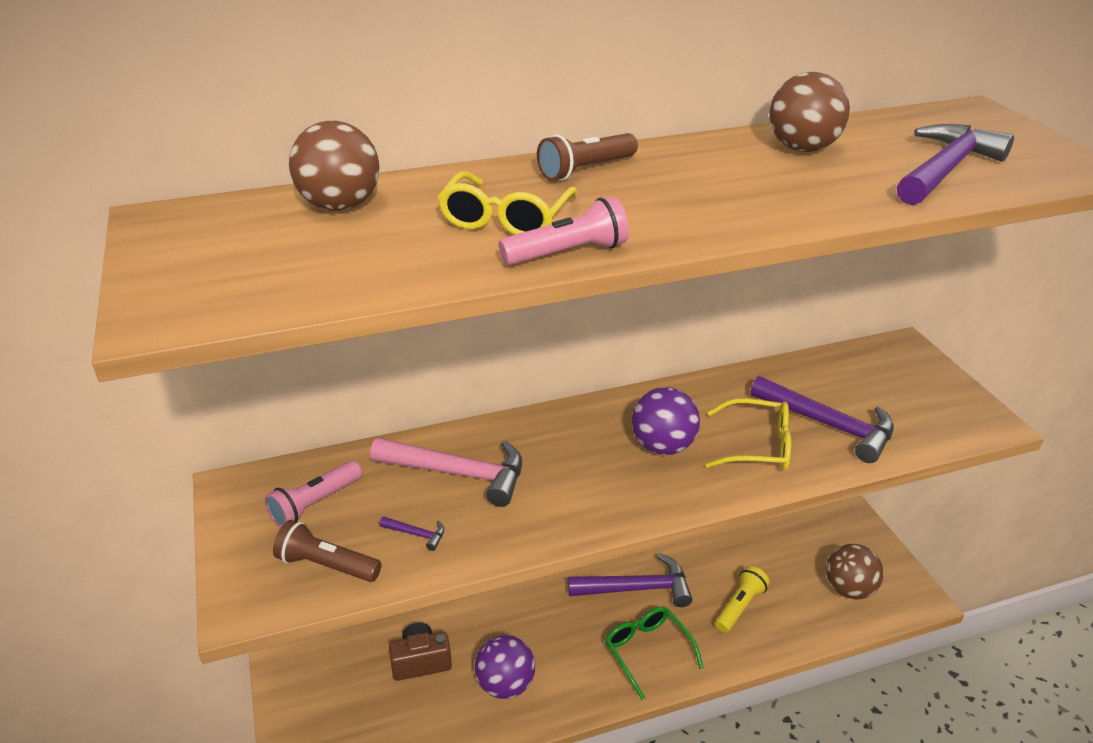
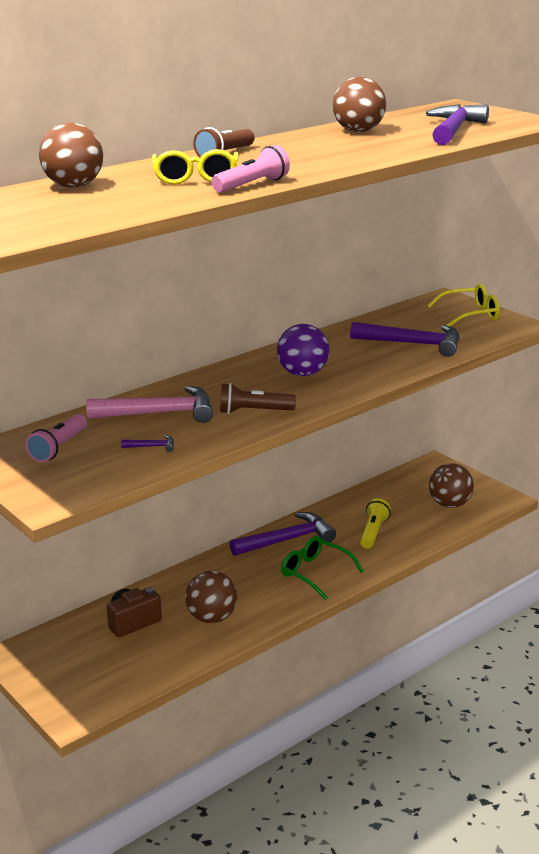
camera: 20 degrees left, 10 degrees down
brown flashlight [273,520,381,582] -> brown flashlight moved to [220,383,296,414]
purple ball [475,635,535,699] -> brown ball [185,571,237,623]
yellow glasses [706,398,791,470] -> yellow glasses moved to [427,284,500,326]

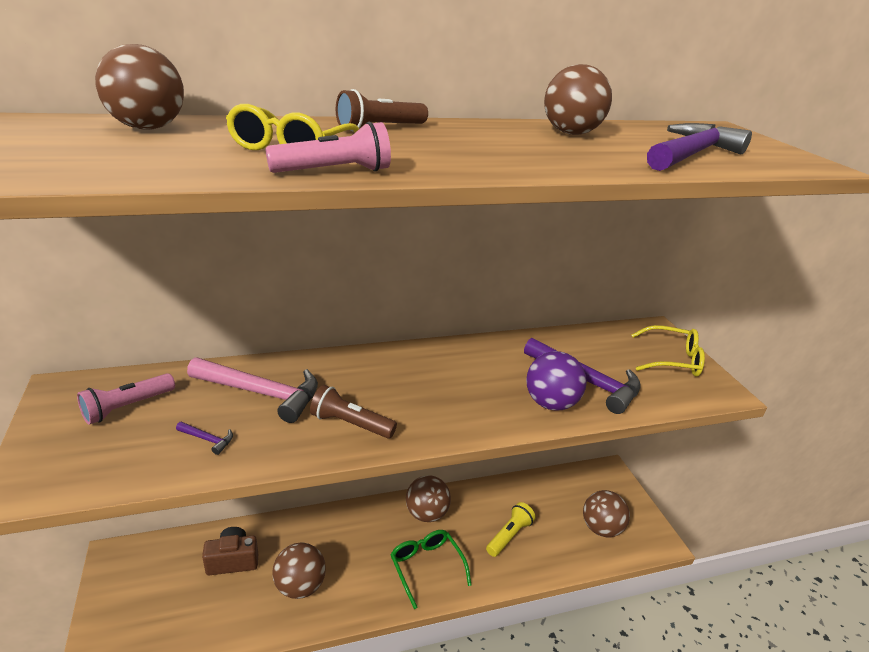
camera: 20 degrees right, 5 degrees up
purple hammer [229,512,336,556] -> brown ball [406,475,451,522]
purple ball [277,324,329,376] -> purple ball moved to [526,351,587,411]

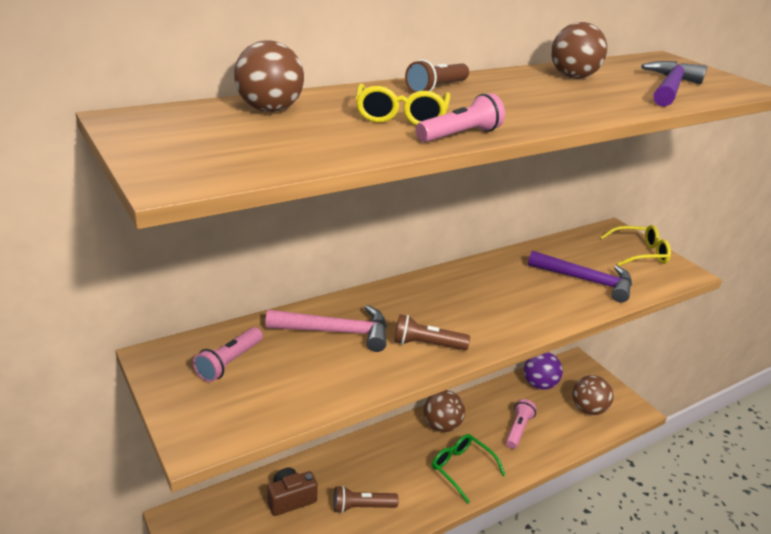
camera: 15 degrees left, 0 degrees up
purple hammer [176,422,233,455] -> none
brown ball [272,543,326,599] -> brown flashlight [334,486,399,513]
yellow flashlight [486,502,536,557] -> pink flashlight [506,399,537,449]
purple ball [526,351,587,411] -> purple ball moved to [524,352,563,390]

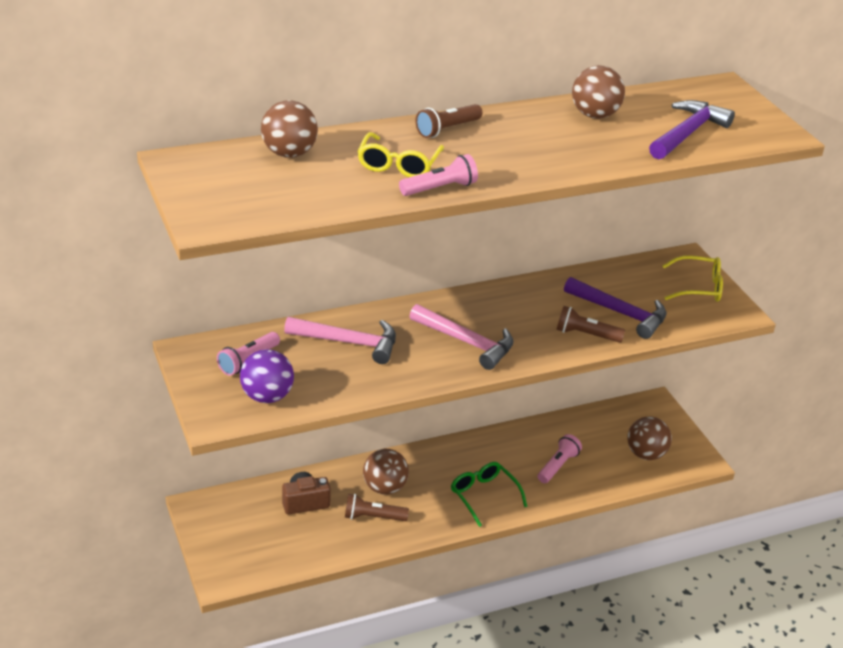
camera: 10 degrees right, 5 degrees up
brown flashlight [394,314,470,350] -> brown flashlight moved to [557,306,625,343]
brown ball [424,390,465,432] -> brown ball moved to [363,449,409,495]
purple ball [524,352,563,390] -> purple ball moved to [240,349,294,403]
none -> pink hammer [410,304,514,370]

